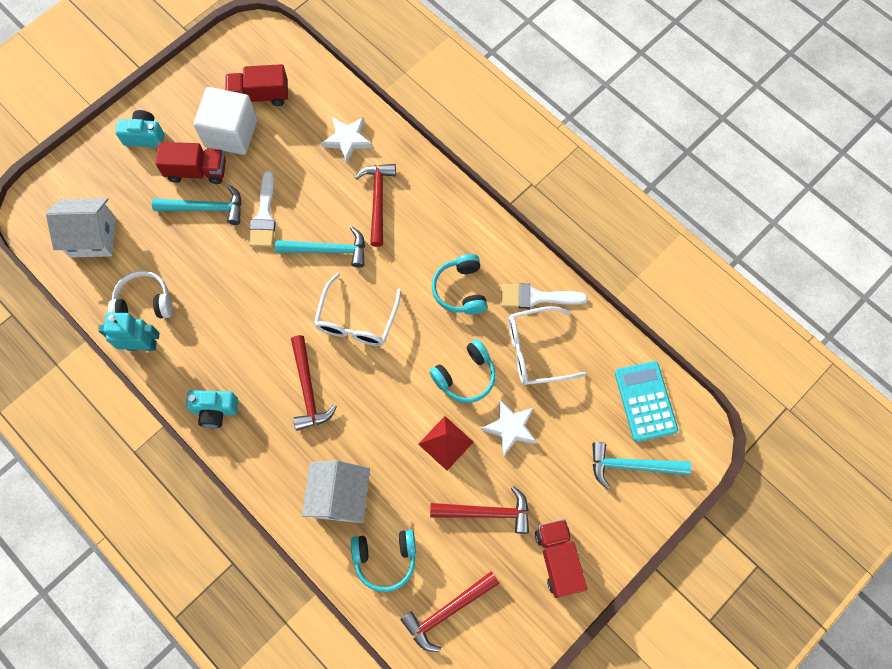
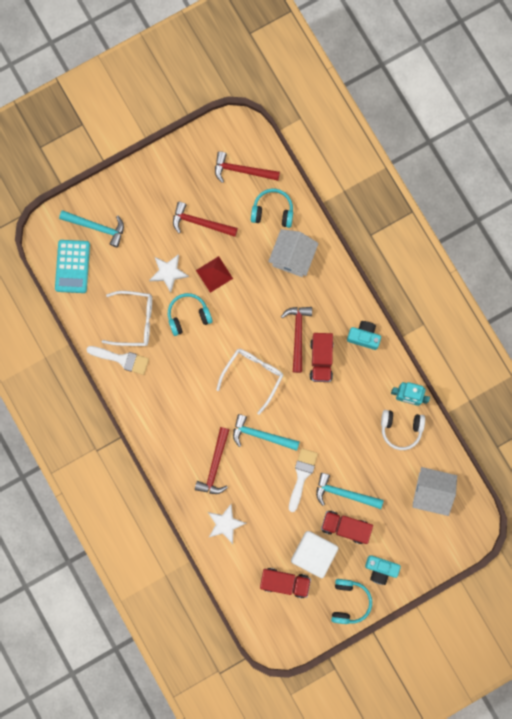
camera: 165 degrees left, 10 degrees up
red hammer [400,571,500,652] -> red hammer turned 150 degrees counterclockwise [215,151,280,183]
turquoise headphones [432,254,488,315] -> turquoise headphones moved to [331,579,372,624]
red truck [535,519,587,598] -> red truck moved to [310,333,334,382]

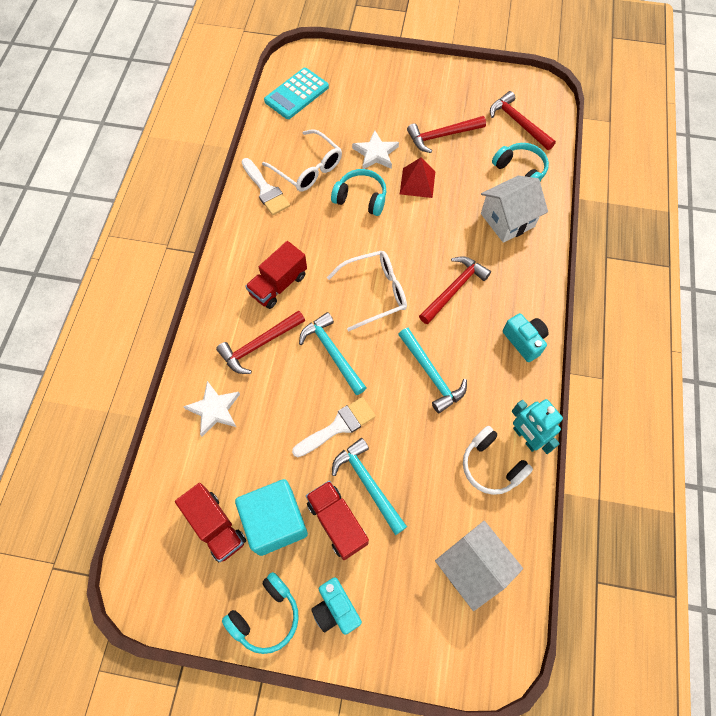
camera: 40 degrees right, 15 degrees down
turquoise hammer [59,210,124,247] -> turquoise hammer moved to [398,328,467,413]
red hammer [173,202,238,237] -> red hammer turned 75 degrees counterclockwise [407,116,486,153]
white cube [291,531,338,578] -> turquoise cube [235,479,308,556]
red truck [310,333,334,382] -> red truck moved to [245,241,307,309]

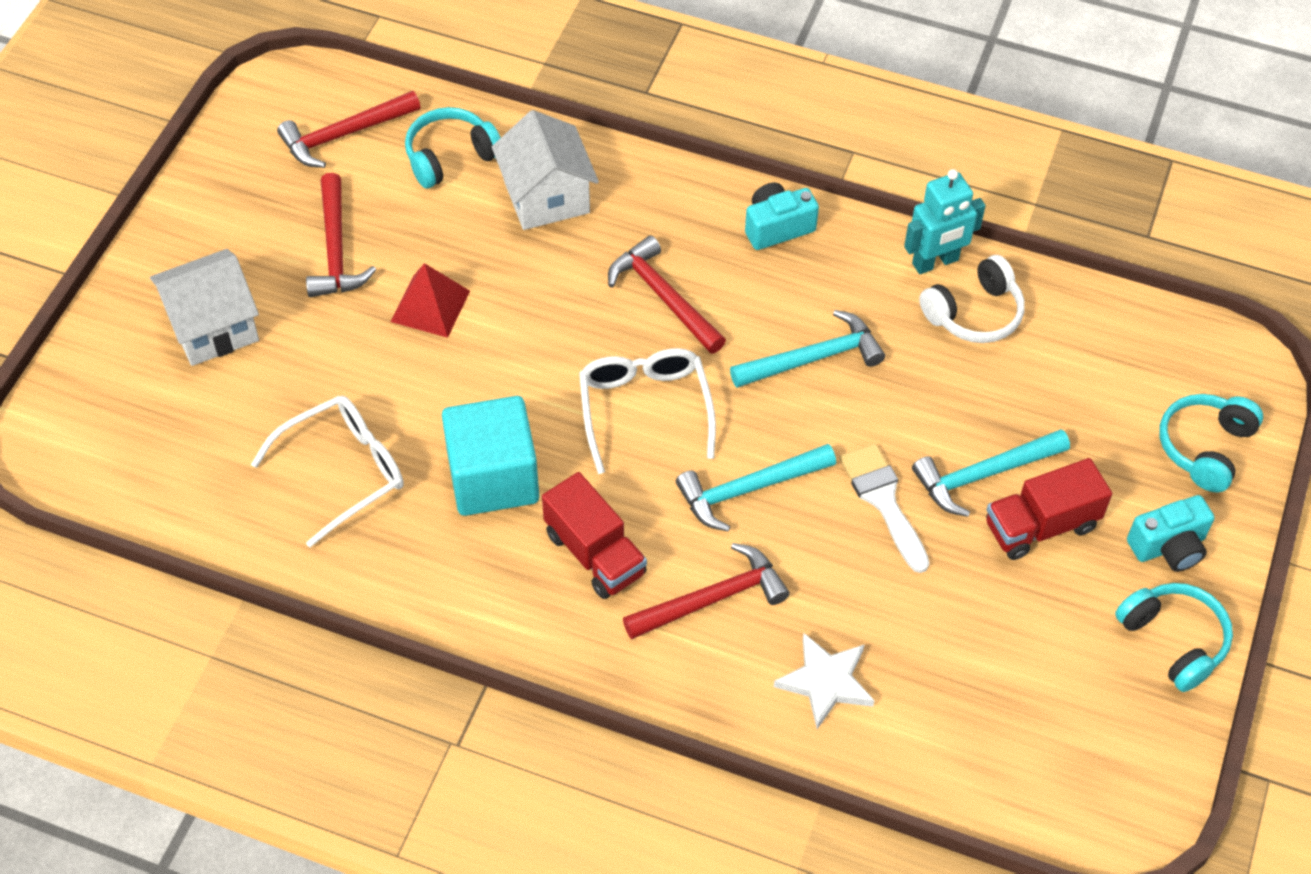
camera: 80 degrees left, 10 degrees down
red truck [175,483,246,562] -> none
red hammer [216,310,305,374] -> red hammer turned 90 degrees counterclockwise [623,543,790,639]
turquoise cube [235,479,308,556] -> turquoise cube moved to [442,396,539,516]
white brush [241,158,290,215] -> none
turquoise calculator [264,68,329,119] -> none
turquoise headphones [331,169,386,216] -> turquoise headphones moved to [1159,394,1263,492]
white star [352,130,399,169] -> none
white house [435,521,523,611] -> white house moved to [150,249,259,366]

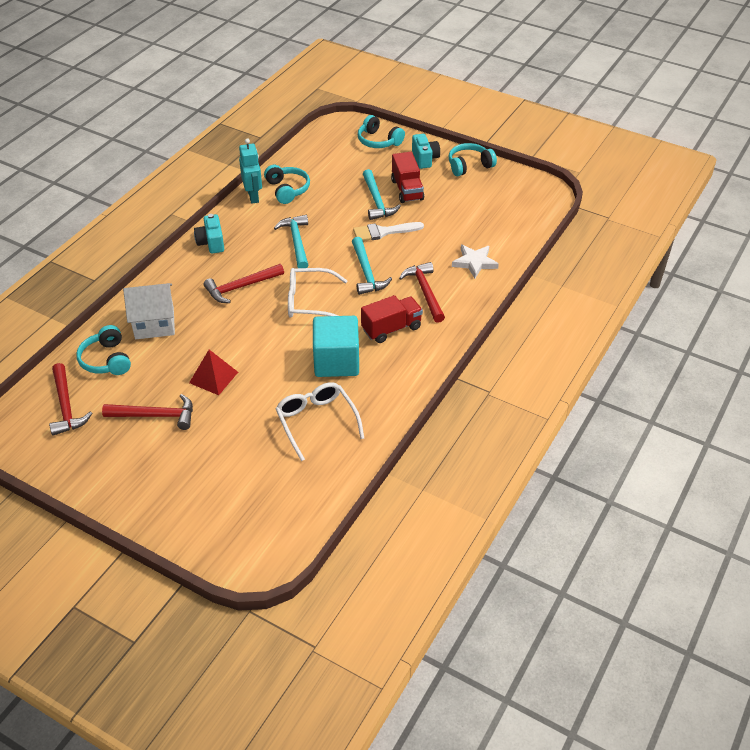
camera: 80 degrees left, 10 degrees down
white house [150,249,259,366] -> none
white headphones [919,255,1025,343] -> turquoise headphones [264,165,310,204]

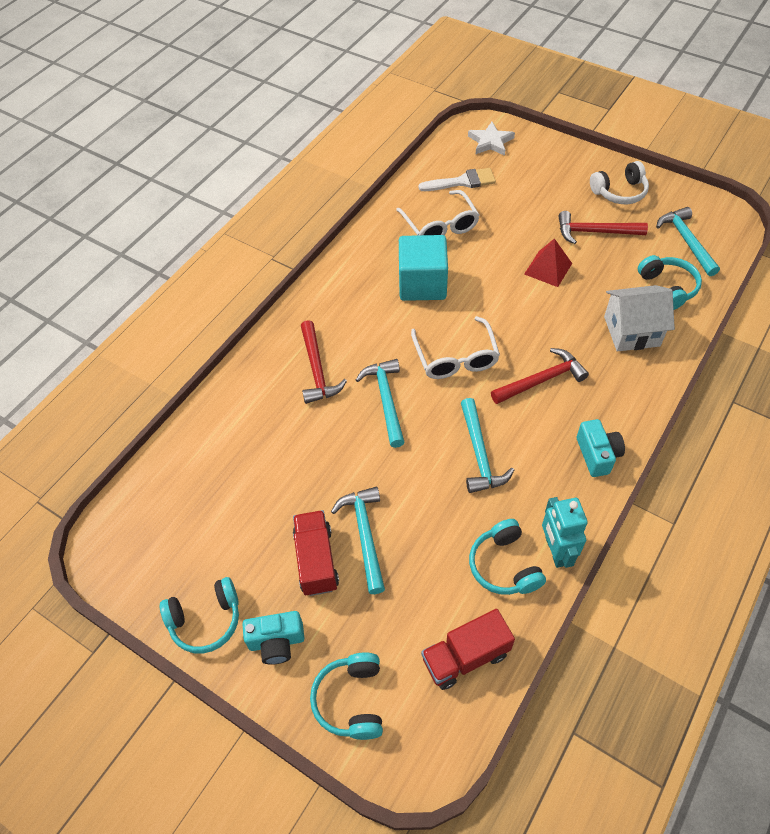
camera: 175 degrees left, 10 degrees up
red hammer [49,363,92,436] -> turquoise hammer [656,207,720,276]
white glasses [288,268,347,318] -> white glasses turned 75 degrees clockwise [411,316,500,379]
white brush [353,222,424,241] -> white brush moved to [418,168,496,191]
turquoise headphones [358,115,405,148] -> turquoise headphones turned 135 degrees counterclockwise [310,652,383,740]
red truck [361,295,423,343] -> red truck moved to [421,609,515,690]
turquoise camera [412,134,440,169] -> turquoise camera turned 90 degrees counterclockwise [242,611,304,665]
white star [452,245,499,278] -> white star moved to [468,122,515,156]
none -> white headphones [590,161,649,204]

